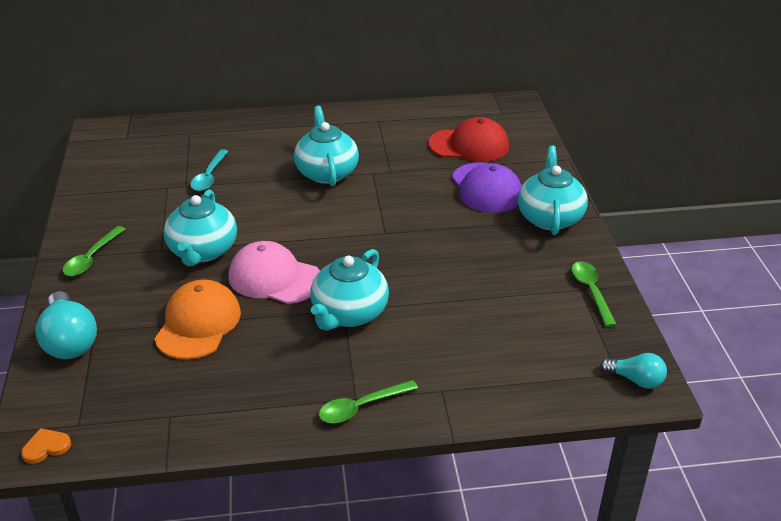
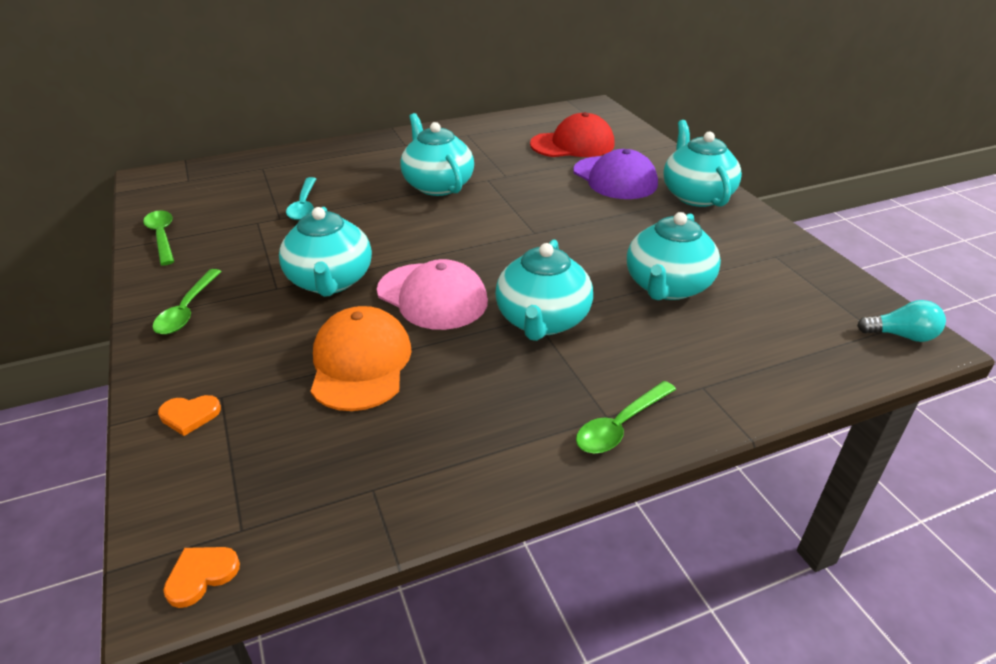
camera: 15 degrees left, 0 degrees up
turquoise light bulb [35,291,97,359] -> orange heart [158,395,221,436]
pink cap [228,241,320,304] -> pink cap turned 150 degrees counterclockwise [377,259,488,330]
green spoon [571,261,617,327] -> green spoon moved to [143,210,174,265]
none -> turquoise teapot [627,212,721,300]

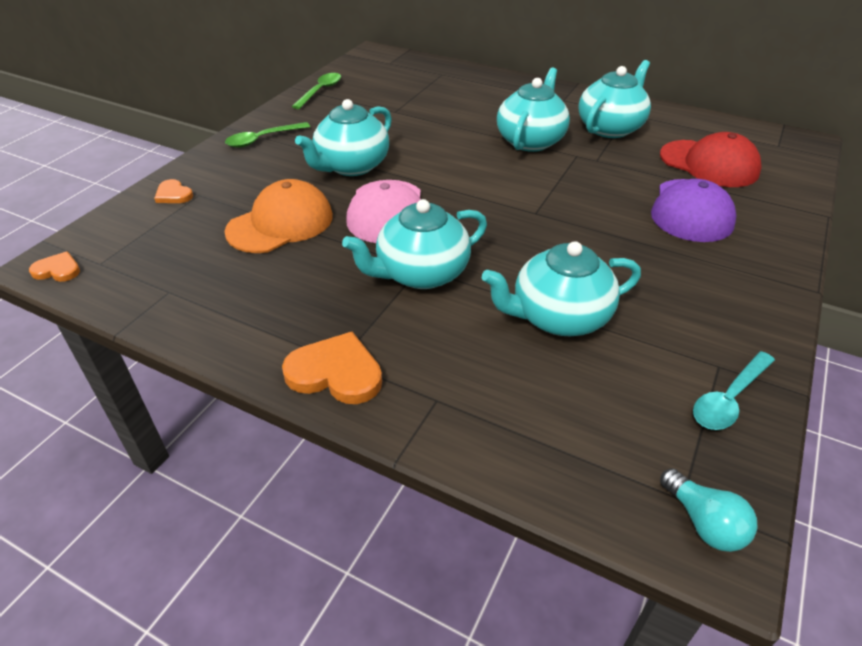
camera: 50 degrees right, 5 degrees up
turquoise spoon [286,177,316,220] -> turquoise spoon moved to [693,351,775,430]
green spoon [576,381,676,454] -> orange heart [282,332,382,404]
turquoise teapot [664,120,742,207] -> turquoise teapot moved to [578,60,651,138]

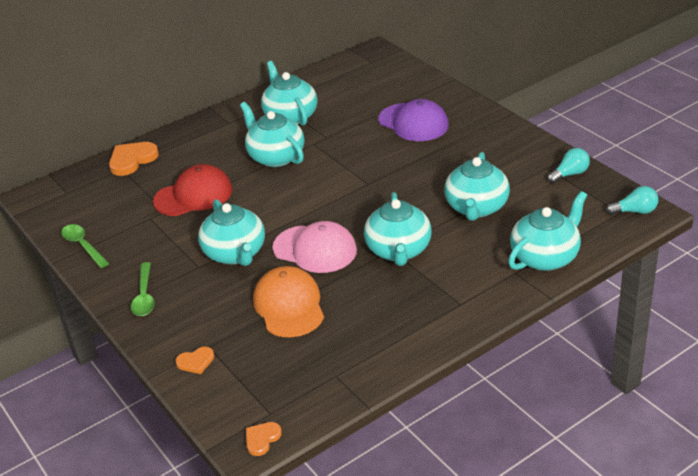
camera: 60 degrees left, 5 degrees down
orange heart [282,332,382,404] -> orange heart moved to [109,142,159,176]
red cap [660,132,762,187] -> red cap moved to [153,164,232,216]
turquoise spoon [693,351,775,430] -> turquoise light bulb [547,148,590,183]
none -> turquoise teapot [508,191,587,271]

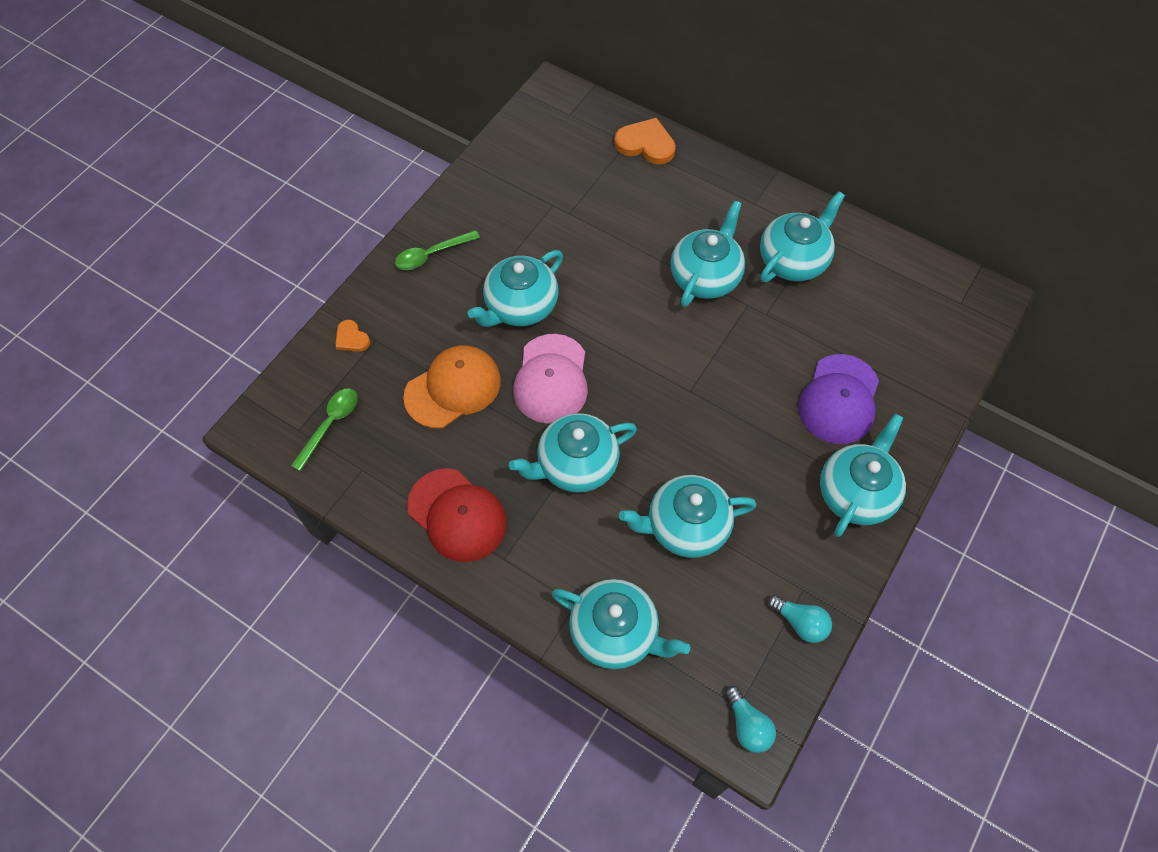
camera: 65 degrees right, 25 degrees up
green spoon [61,224,109,268] -> green spoon moved to [291,388,358,471]
red cap [153,164,232,216] -> red cap moved to [407,468,507,562]
orange heart [246,422,282,456] -> none
none -> turquoise teapot [820,414,906,537]

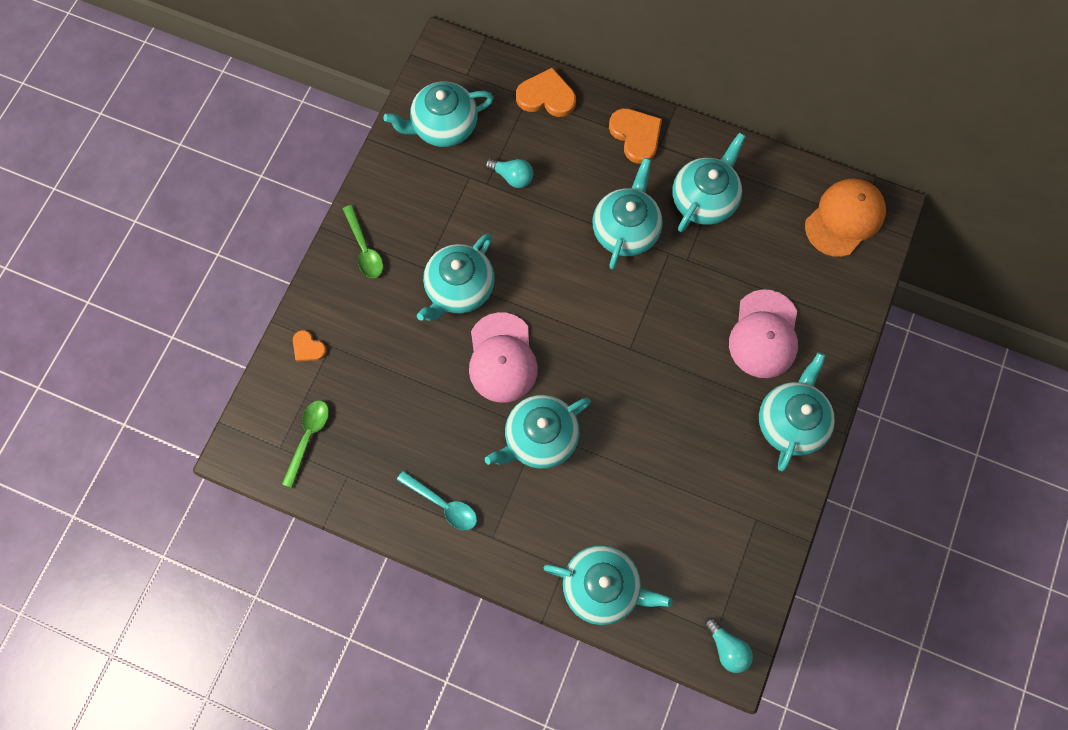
camera: 10 degrees left, 10 degrees up
green spoon [395,230,480,270] -> green spoon turned 75 degrees counterclockwise [343,205,383,278]
orange cap [403,345,501,428] -> orange cap moved to [805,178,886,257]
red cap [407,468,507,562] -> turquoise spoon [397,471,477,530]
turquoise teapot [619,475,756,558] -> turquoise teapot moved to [383,82,494,147]
turquoise light bulb [768,595,832,643] -> turquoise light bulb moved to [485,158,533,188]
purple cap [798,354,879,444] -> pink cap [729,289,798,378]
none -> orange heart [609,108,662,164]

